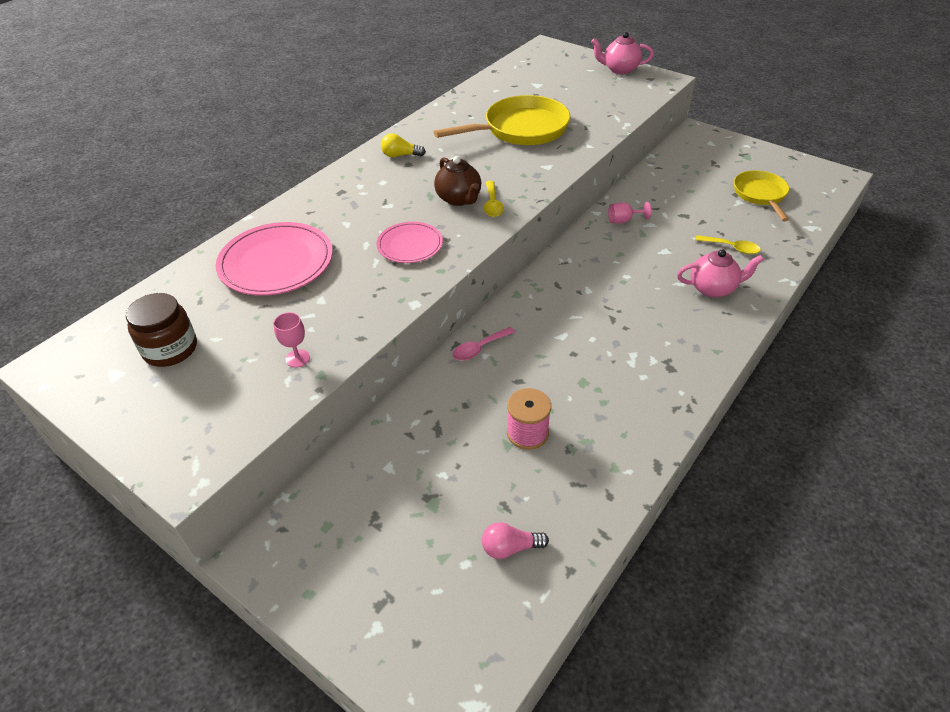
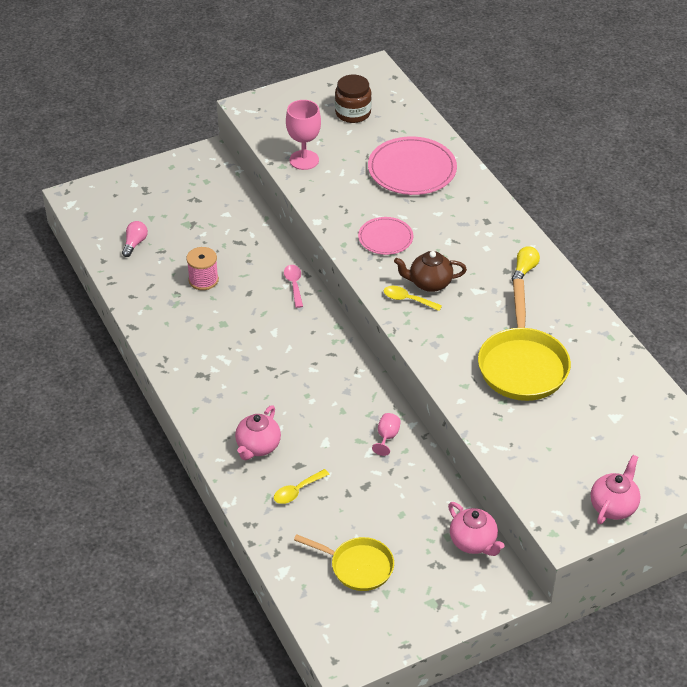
camera: 115 degrees right, 0 degrees up
pink goblet [273,312,310,368] -> pink goblet [286,100,321,170], size x1.83
none -> pink teapot [448,502,504,556]

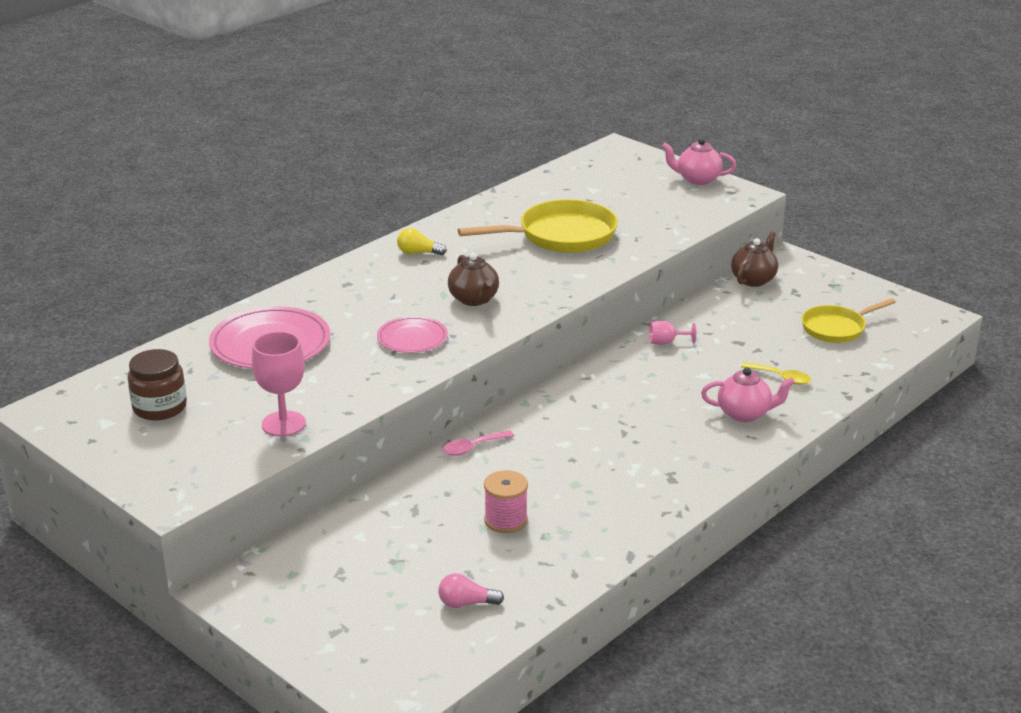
camera: 110 degrees left, 15 degrees down
yellow pan [294,534,394,591] -> yellow pan turned 120 degrees counterclockwise [802,298,896,343]
yellow spoon [384,286,442,311] -> none
pink teapot [448,502,504,556] -> brown teapot [731,232,778,287]

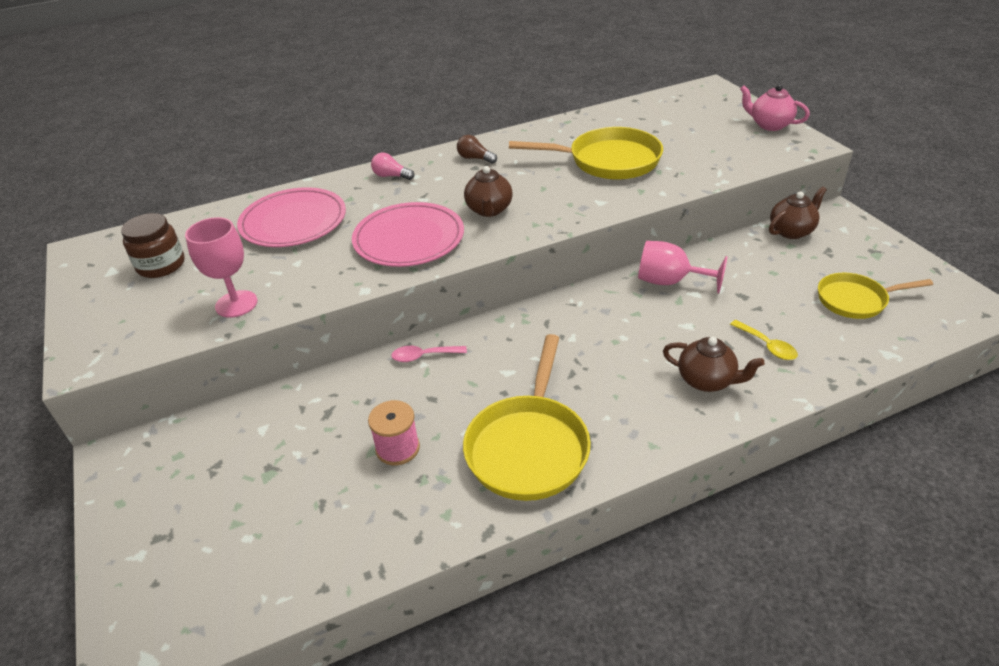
camera: 25 degrees right, 10 degrees up
pink plate [377,316,448,353] -> pink plate [352,202,464,267], size x1.69
yellow light bulb [397,228,447,255] -> brown light bulb [457,135,497,164]
pink light bulb [438,573,504,608] -> pink light bulb moved to [371,153,414,180]
pink goblet [649,321,696,345] -> pink goblet [638,241,727,293], size x1.83
pink teapot [701,367,795,422] -> brown teapot [663,337,765,392]
none -> yellow pan [463,334,591,501]

